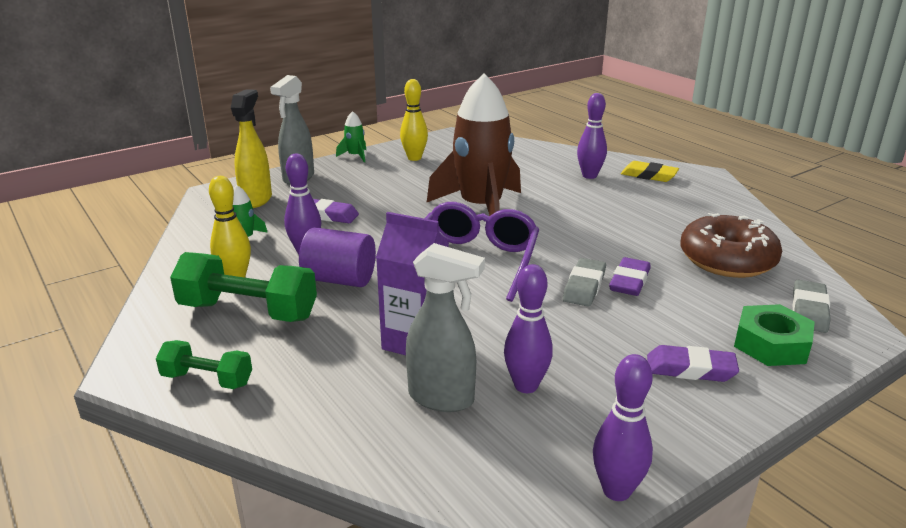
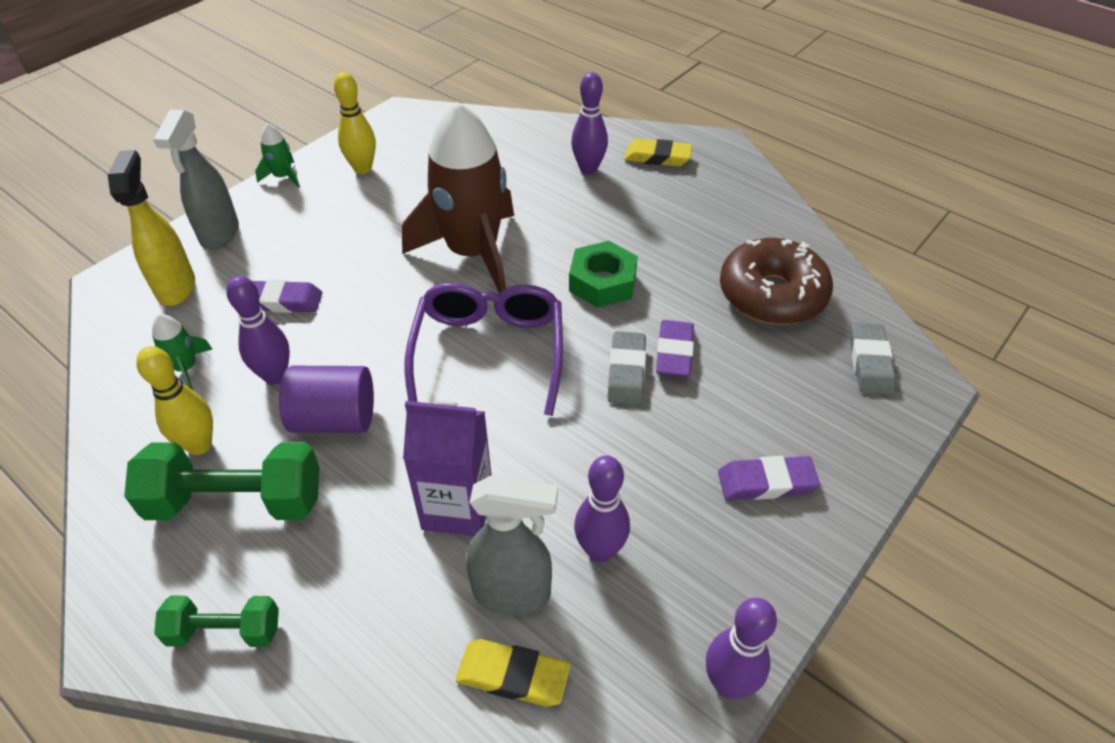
camera: 15 degrees left, 20 degrees up
green nut [734,304,815,366] -> green nut moved to [569,241,638,308]
none -> yellow eraser [456,639,571,707]

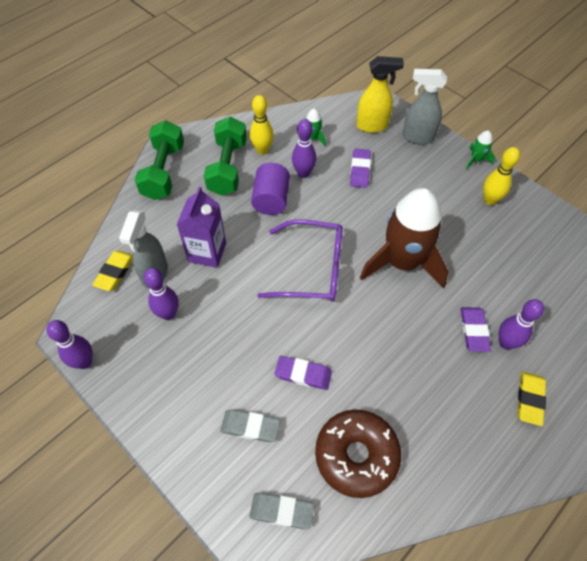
camera: 95 degrees right, 10 degrees up
green dumbbell [154,596,279,647] -> green dumbbell [135,120,184,200], size x1.74
green nut [569,241,638,308] -> none
grey eraser [607,331,646,405] -> grey eraser moved to [220,409,280,442]
purple eraser [718,456,820,500] -> purple eraser moved to [461,307,491,352]

